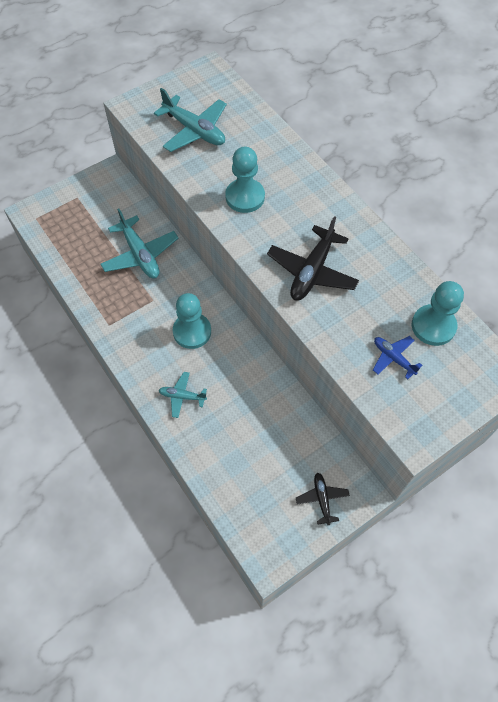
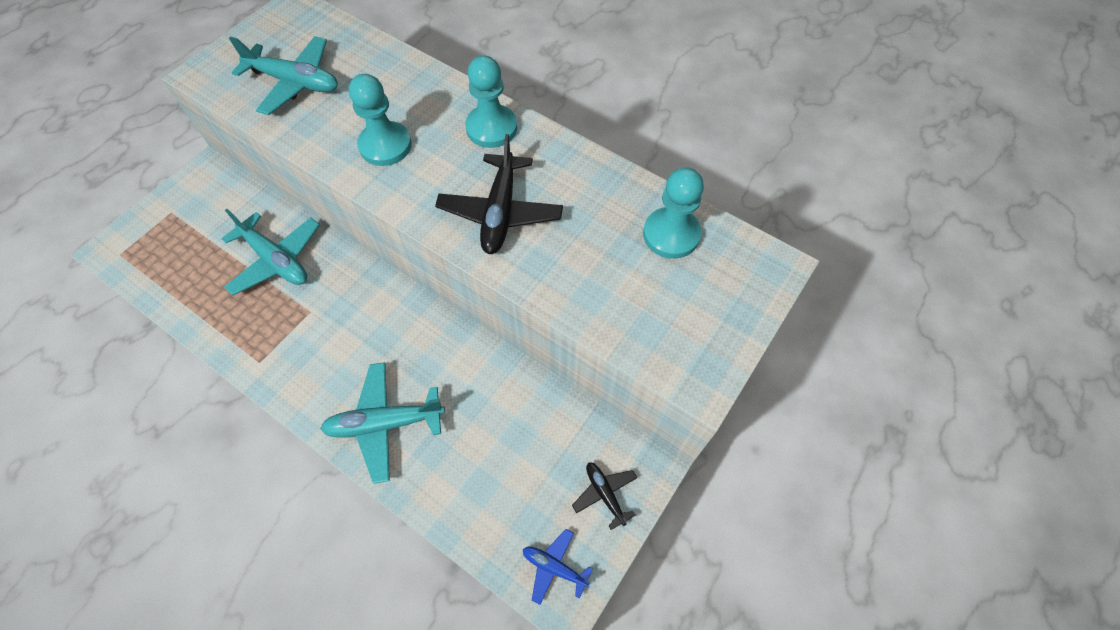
camera: 20 degrees left, 0 degrees up
turquoise plane [159,372,207,418] -> turquoise plane [320,362,445,484], size x1.82
turquoise pawn [173,293,211,349] -> turquoise pawn moved to [465,55,517,148]
blue plane [373,336,423,379] -> blue plane moved to [523,529,593,605]

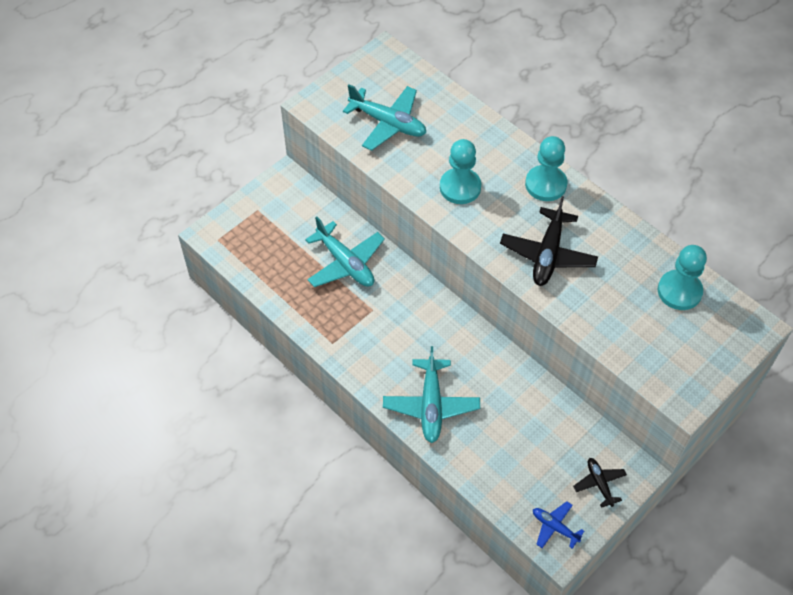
camera: 10 degrees right, 5 degrees down
turquoise plane [320,362,445,484] -> turquoise plane turned 90 degrees counterclockwise [383,346,480,443]

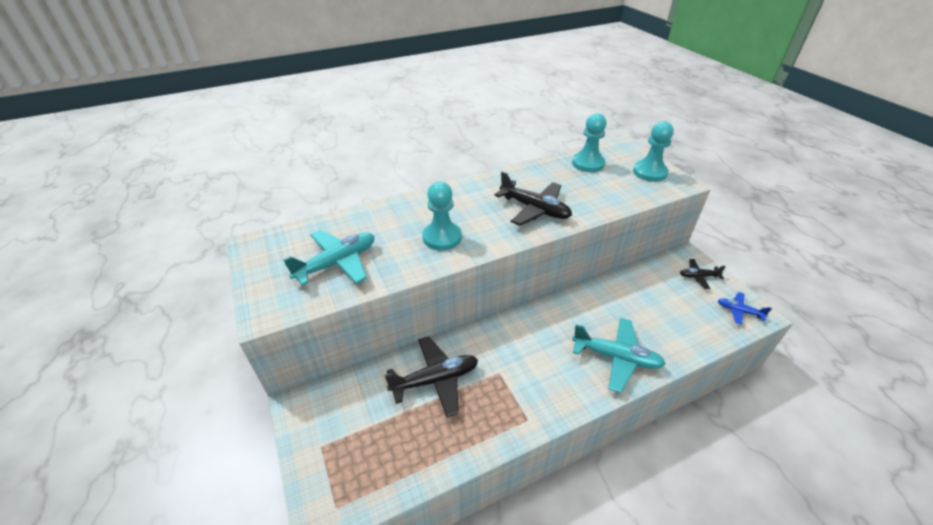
camera: 70 degrees left, 15 degrees down
turquoise plane [305,217,385,287] -> black plane [384,336,478,418]
turquoise pawn [525,136,567,201] -> turquoise pawn moved to [633,121,674,182]
blue plane [533,501,584,549] -> blue plane turned 60 degrees clockwise [718,292,772,325]

